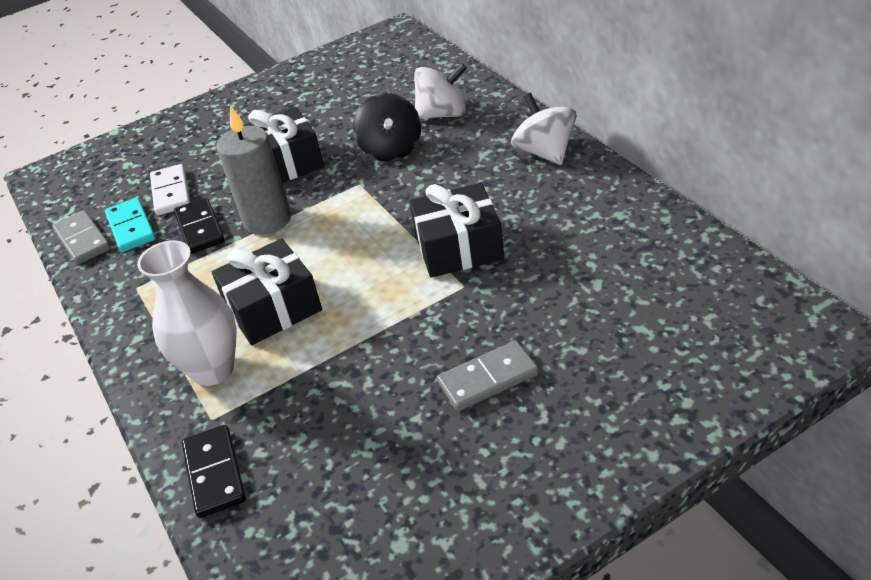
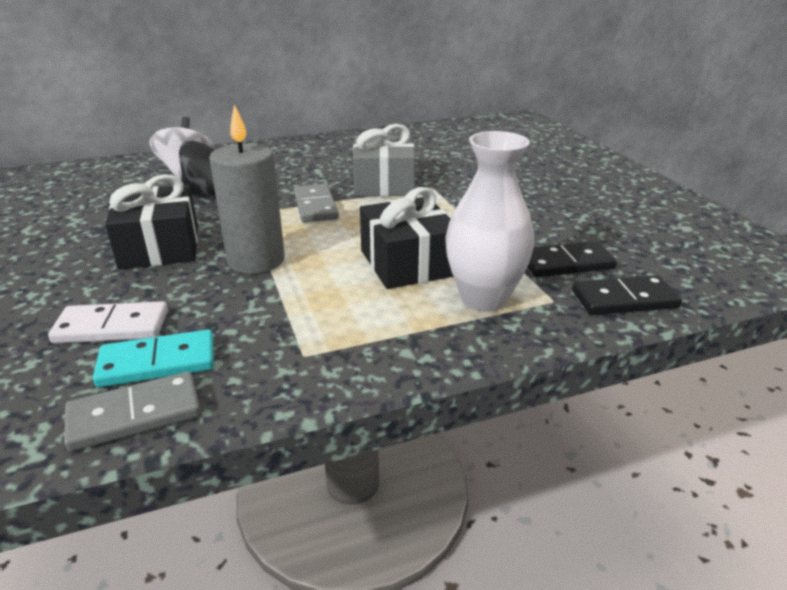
camera: 85 degrees left, 10 degrees down
black domino [174,198,224,254] -> black domino moved to [528,241,617,277]
black gift [409,183,504,278] -> grey gift [353,124,415,196]
grey domino [437,341,539,411] -> grey domino moved to [294,184,339,223]
white spinning top [511,93,576,165] -> none

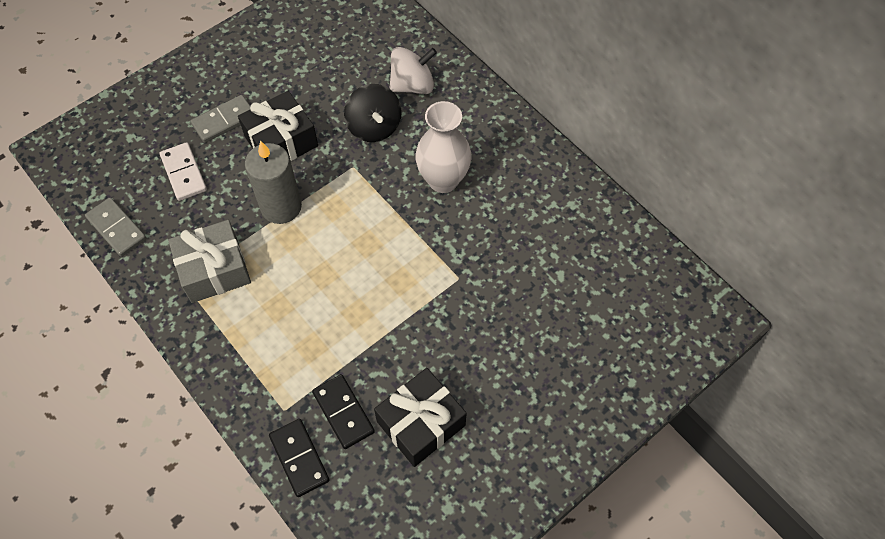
camera: 70 degrees right, 30 degrees up
turquoise domino [93,329,214,387] -> none
grey domino [294,184,339,223] -> grey domino moved to [191,95,251,143]
grey gift [353,124,415,196] -> grey gift moved to [168,220,251,303]
black gift [360,187,453,289] -> black gift moved to [374,368,467,467]
white vase [445,131,535,312] -> white vase moved to [415,101,472,193]

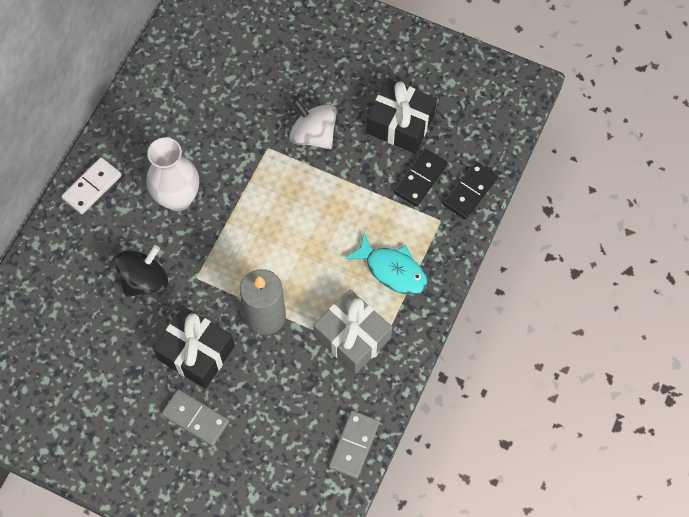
camera: 115 degrees left, 5 degrees up
white domino [160,142,207,201] -> white domino moved to [61,157,122,214]
white spinning top [389,47,437,94] -> white spinning top moved to [290,99,337,149]
none -> turquoise fish [345,232,428,295]

